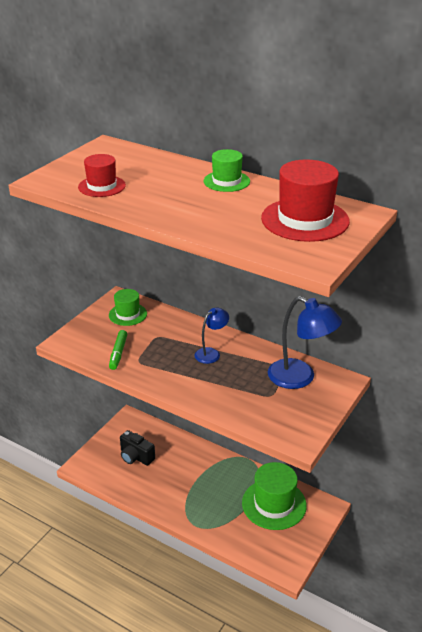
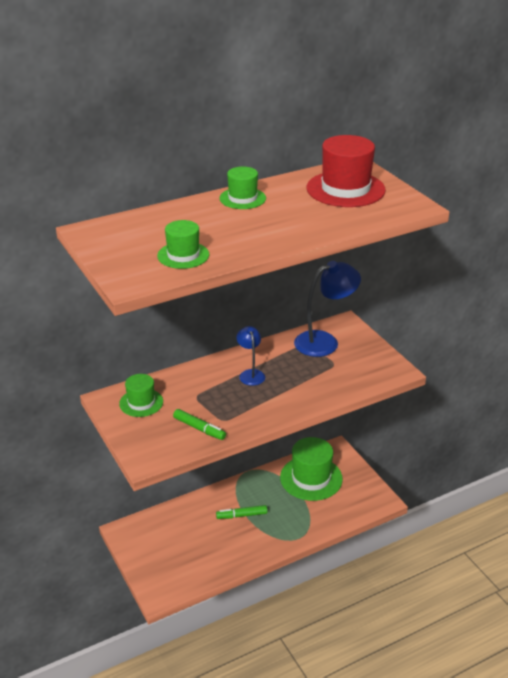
camera: 60 degrees left, 0 degrees up
red hat [78,154,126,197] -> green hat [157,220,209,269]
black camera [120,430,155,466] -> none
none -> green marker [216,505,267,519]

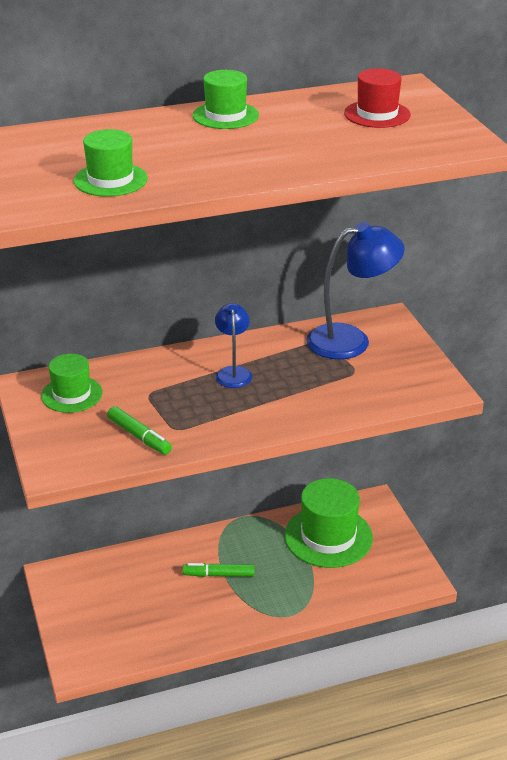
camera: 10 degrees right, 0 degrees up
red hat [307,135,386,207] -> red hat [344,68,411,128], size x0.58

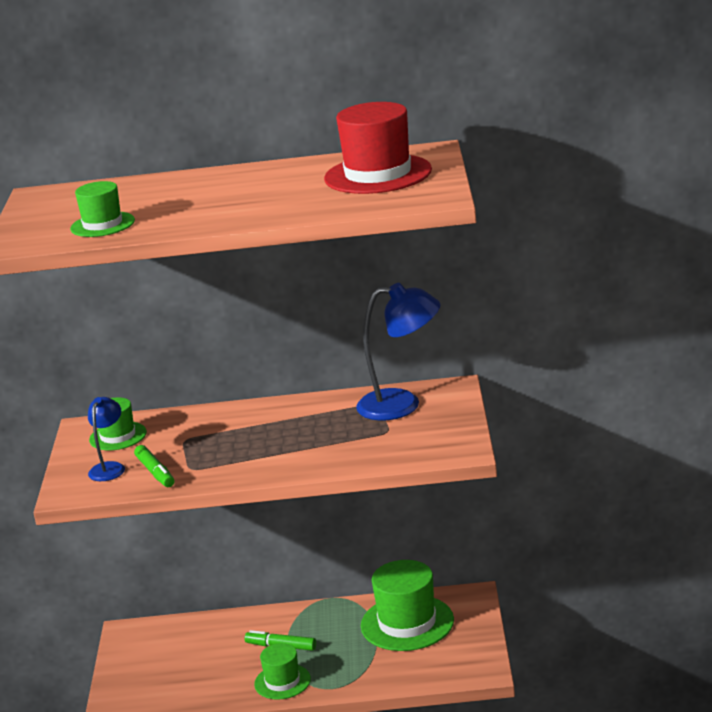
camera: 20 degrees right, 10 degrees down
green hat [193,70,259,129] -> green hat moved to [254,643,311,700]
blue lamp [215,303,252,388] -> blue lamp moved to [88,397,125,481]
red hat [344,68,411,128] -> red hat [324,102,432,194], size x1.72

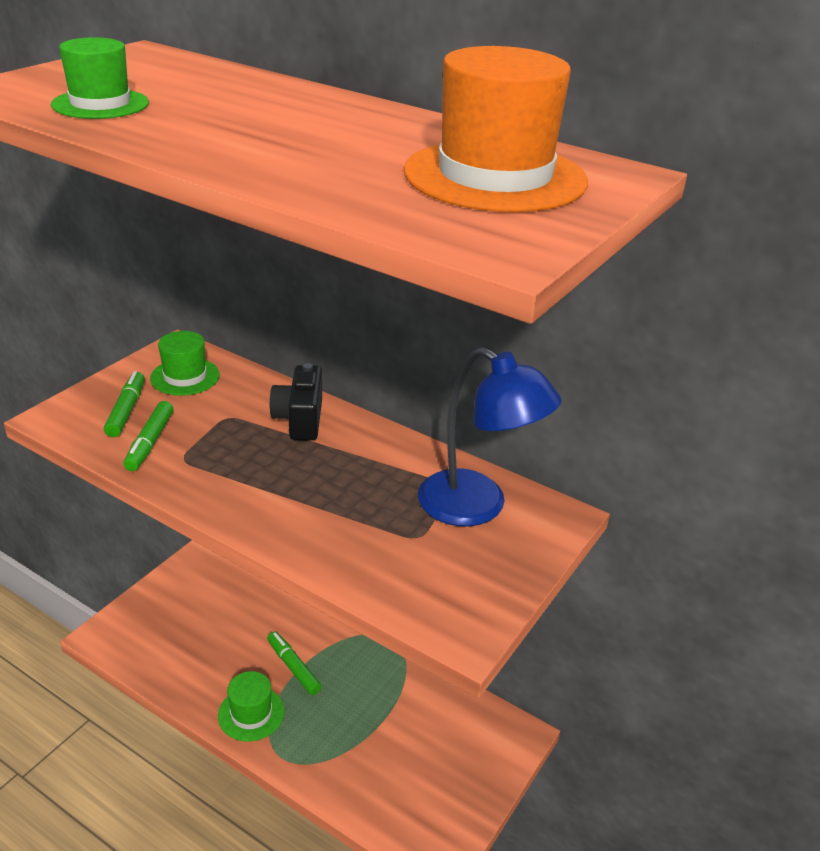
camera: 30 degrees right, 10 degrees up
blue lamp [88,397,125,481] -> green marker [104,371,145,437]
red hat [324,102,432,194] -> orange hat [404,46,588,212]
green hat [361,560,454,651] -> none
none -> black camera [269,363,322,441]

